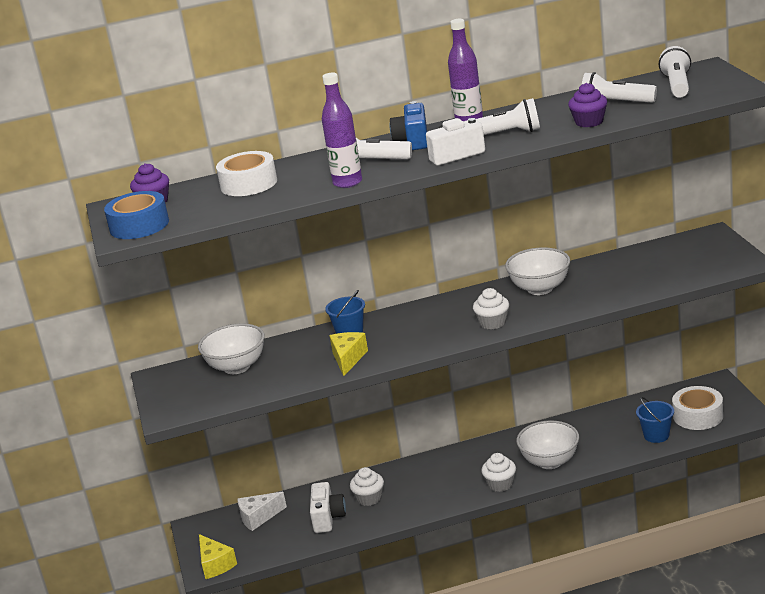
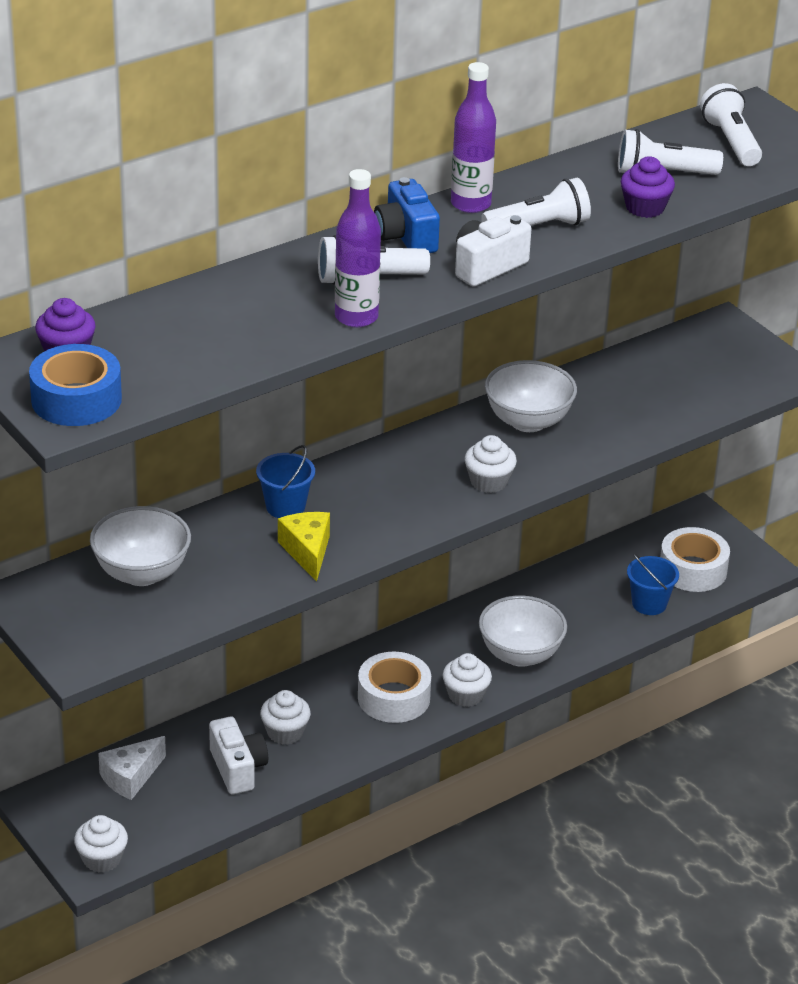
camera: 25 degrees left, 10 degrees up
yellow cheese [199,534,237,579] -> white cupcake [74,815,128,873]
white tape [216,151,277,196] -> white tape moved to [358,652,431,723]

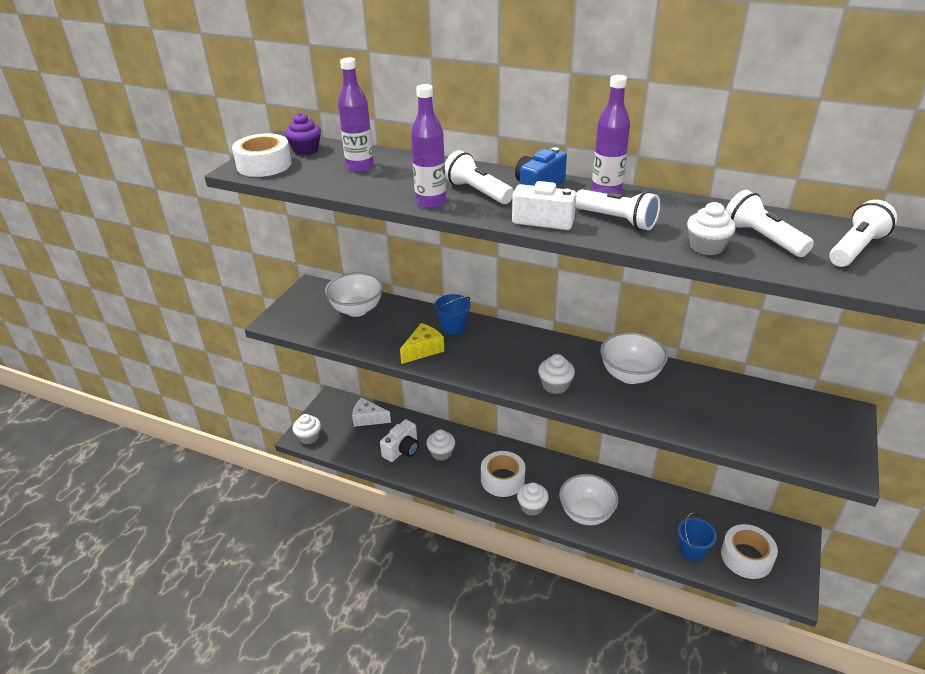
camera: 60 degrees right, 0 degrees up
blue tape [29,344,122,426] -> white tape [232,133,292,177]
purple cupcake [621,156,675,218] -> white cupcake [687,202,736,255]
none -> purple bottle [338,57,374,173]

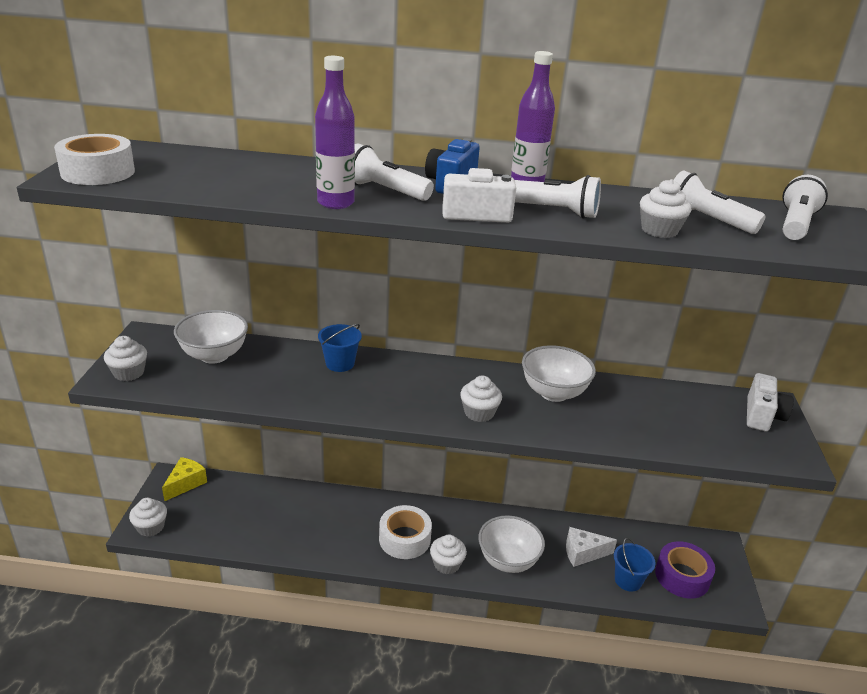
camera: 20 degrees left, 5 degrees down
purple cupcake [285,113,321,155] -> none
purple bottle [338,57,374,173] -> none
white cheese [352,398,391,427] -> white cheese moved to [566,527,617,567]
white camera [380,419,419,462] -> white camera moved to [747,373,794,431]
yellow cheese [400,323,444,364] -> yellow cheese moved to [162,457,207,501]
white cupcake [426,430,455,461] -> white cupcake moved to [104,336,147,381]
white tape [721,524,778,579] -> purple tape [655,541,715,599]

